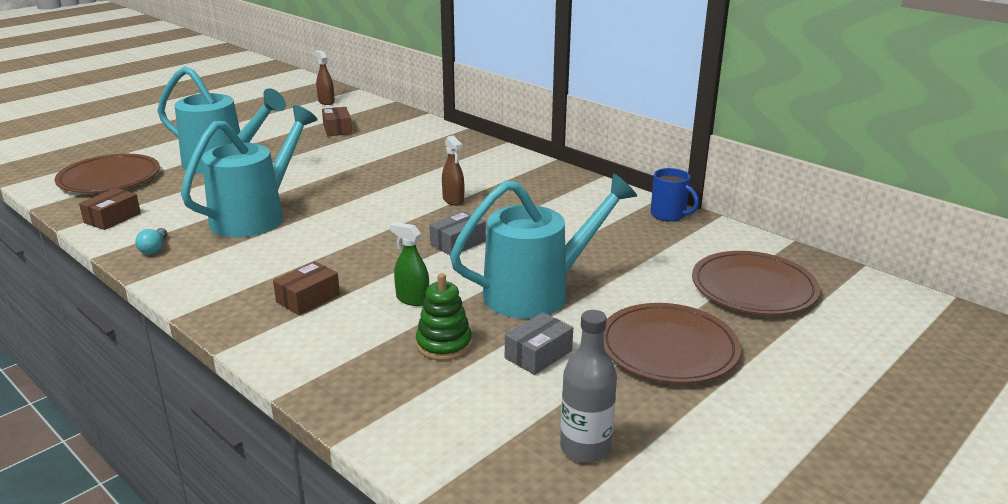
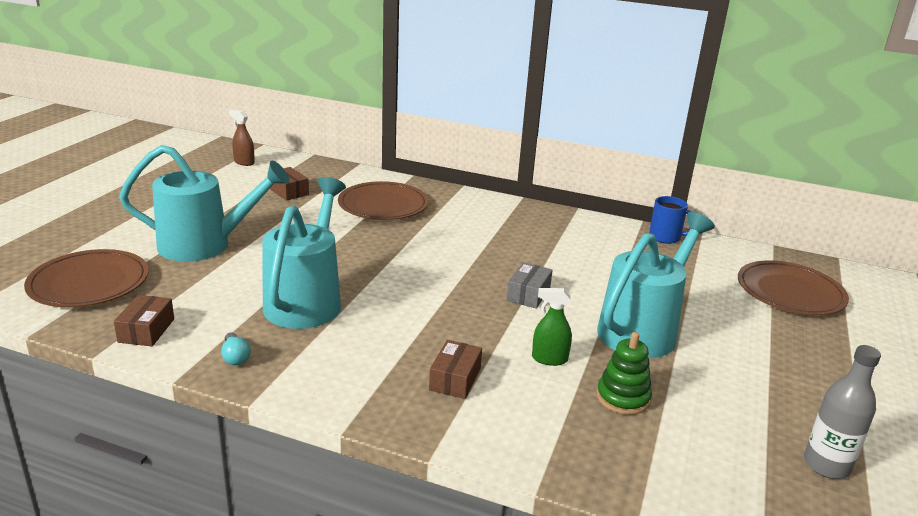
camera: 25 degrees left, 0 degrees up
brown spray bottle [442,136,464,206] -> none
grey box [505,312,573,375] -> none
brown plate [604,303,741,384] -> brown plate moved to [338,181,428,220]

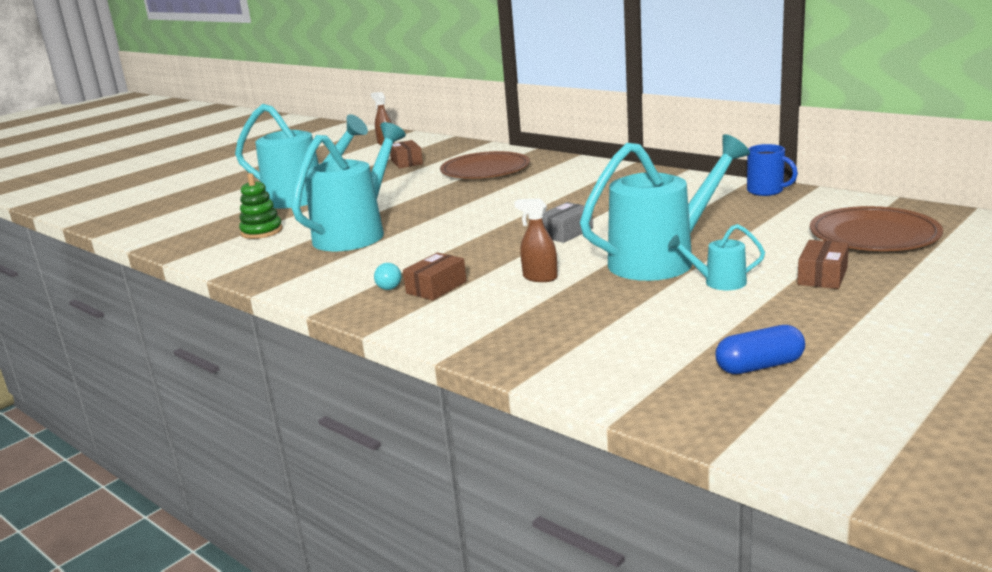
camera: 25 degrees right, 5 degrees down
brown plate [24,249,149,307] -> none
brown box [114,295,174,346] -> brown box moved to [797,240,849,289]
turquoise light bulb [221,332,251,365] -> turquoise light bulb moved to [374,263,401,290]
green spray bottle [532,288,572,366] -> brown spray bottle [514,198,558,282]
green stacking toy [596,332,652,415] -> green stacking toy moved to [239,173,283,239]
grey bottle [804,345,881,479] -> blue capsule [716,325,805,374]
none -> turquoise watering can [668,224,765,290]

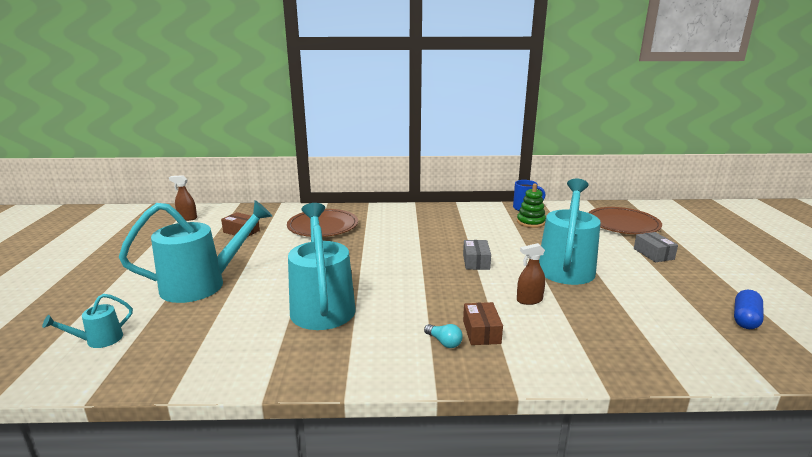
camera: 45 degrees left, 0 degrees up
green stacking toy [239,173,283,239] -> green stacking toy moved to [517,183,546,228]
turquoise watering can [668,224,765,290] -> turquoise watering can moved to [42,294,133,348]
brown box [797,240,849,289] -> grey box [634,232,678,262]

